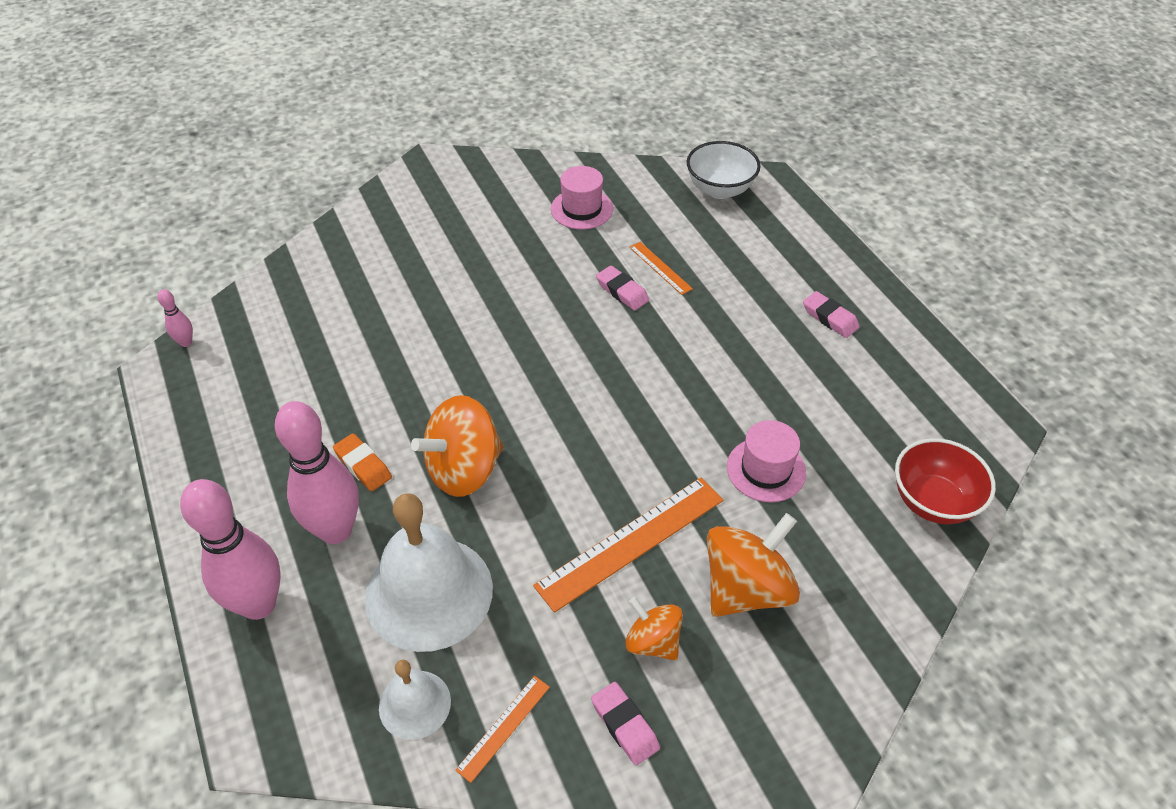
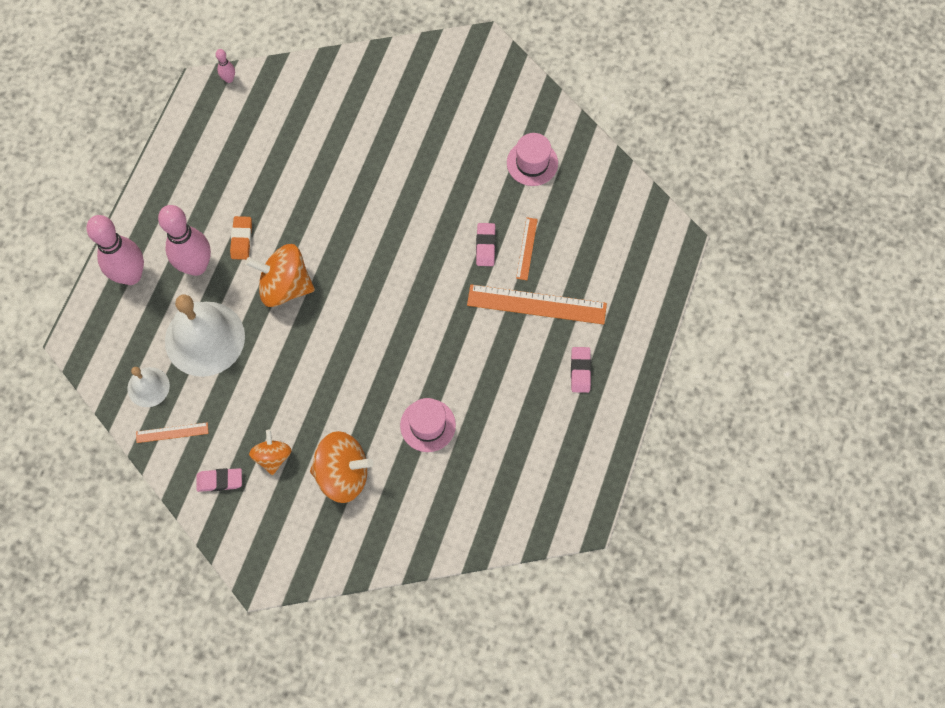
camera: 45 degrees right, 20 degrees up
orange ruler [533,477,723,613] -> orange ruler moved to [467,284,607,325]
pink eraser [591,682,660,765] -> pink eraser turned 75 degrees clockwise [197,468,242,492]
white bowl [687,141,761,199] -> none
red bowl [895,438,996,524] -> none

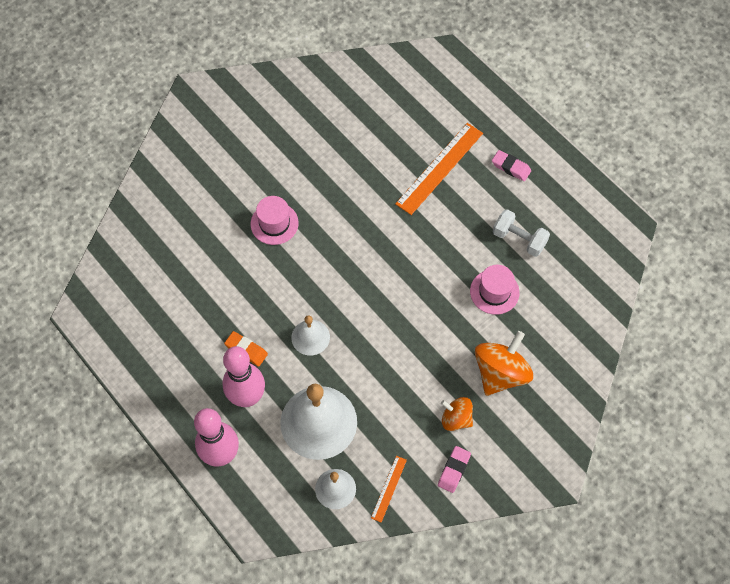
camera: 60 degrees left, 5 degrees down
pink bowling pin [216,49,235,83] -> none
orange spinning top [245,244,315,307] -> white bell [291,315,330,356]
pink eraser [476,223,496,266] -> none
pink hat [507,133,558,186] -> pink hat moved to [251,196,299,245]
orange ruler [516,217,538,280] -> none
none -> white dumbbell [493,209,550,257]

